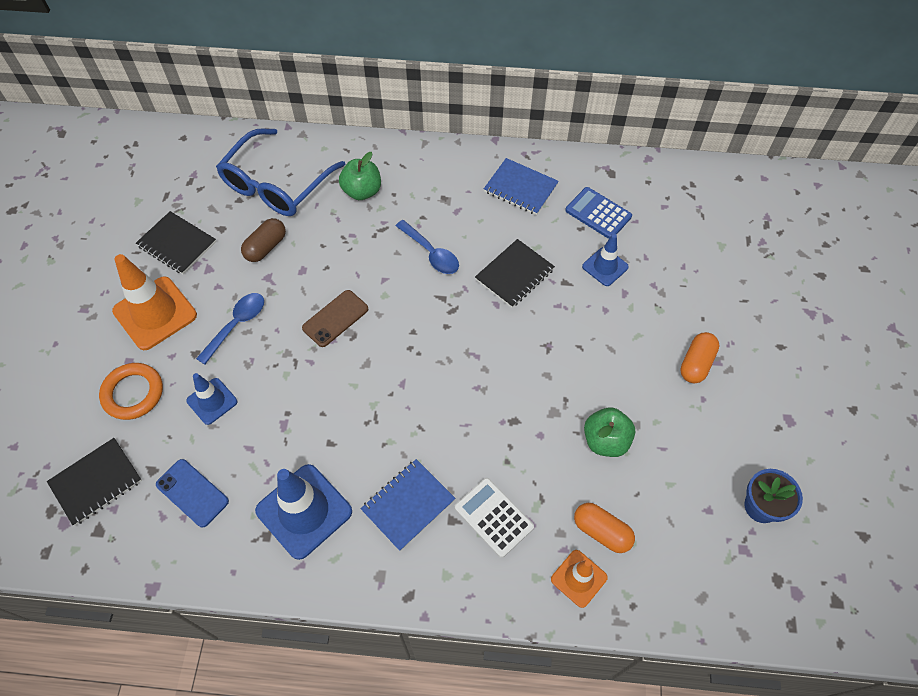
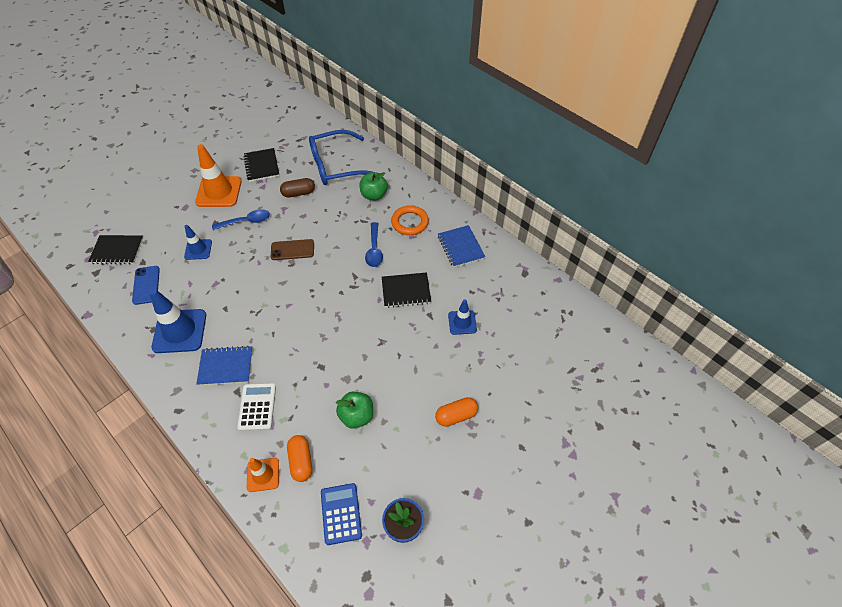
camera: 40 degrees right, 5 degrees down
orange ring [99,363,163,420] -> orange ring moved to [391,205,429,235]
blue calculator [565,187,632,239] -> blue calculator moved to [321,483,362,545]

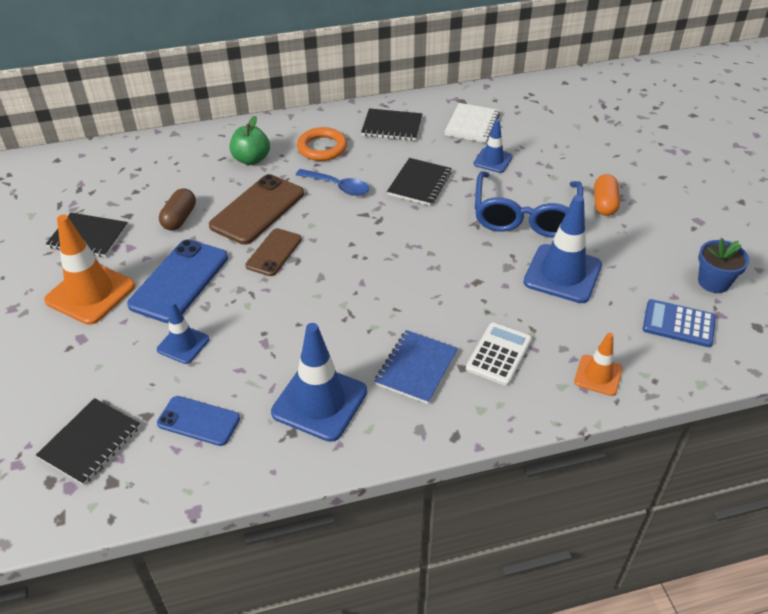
camera: 60 degrees left, 10 degrees down
blue spoon [212,209,270,230] -> blue phone [127,239,228,323]
white calculator [237,383,276,431] -> white calculator turned 90 degrees clockwise [466,323,532,386]
orange capsule [287,435,312,482] -> none
blue glasses [309,130,380,185] -> blue glasses moved to [475,171,583,238]
green apple [336,391,373,429] -> blue traffic cone [523,195,602,303]
blue notebook [438,225,485,268] -> black notebook [361,108,422,141]
none -> brown phone [209,174,304,245]
none -> white notebook [445,103,500,143]

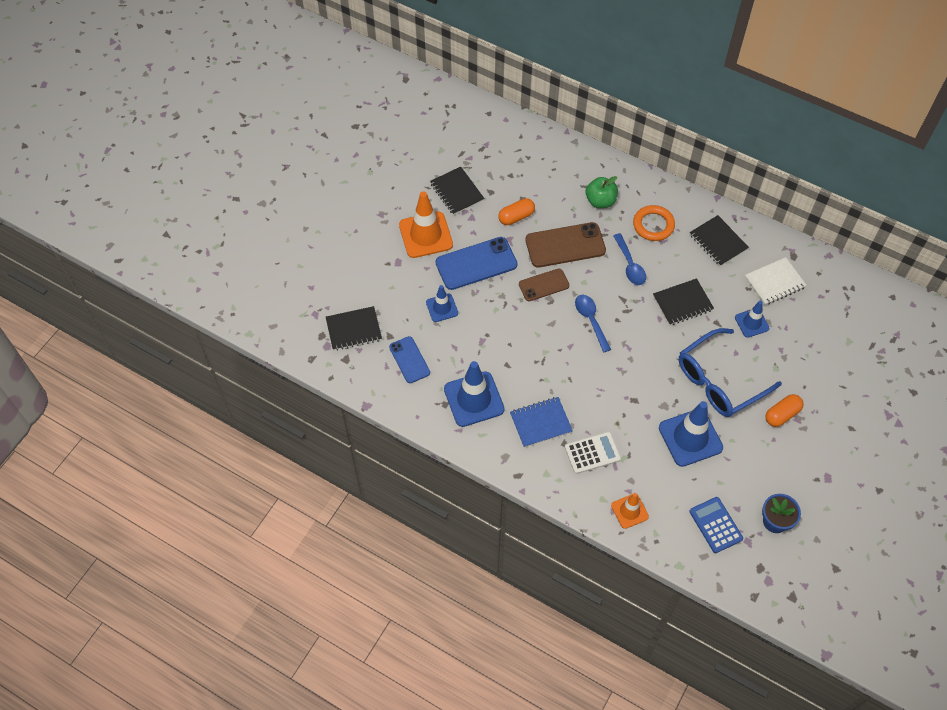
camera: 45 degrees right, 15 degrees up
brown capsule [159,188,196,230] -> orange capsule [498,198,535,225]
none -> blue spoon [575,295,611,353]

